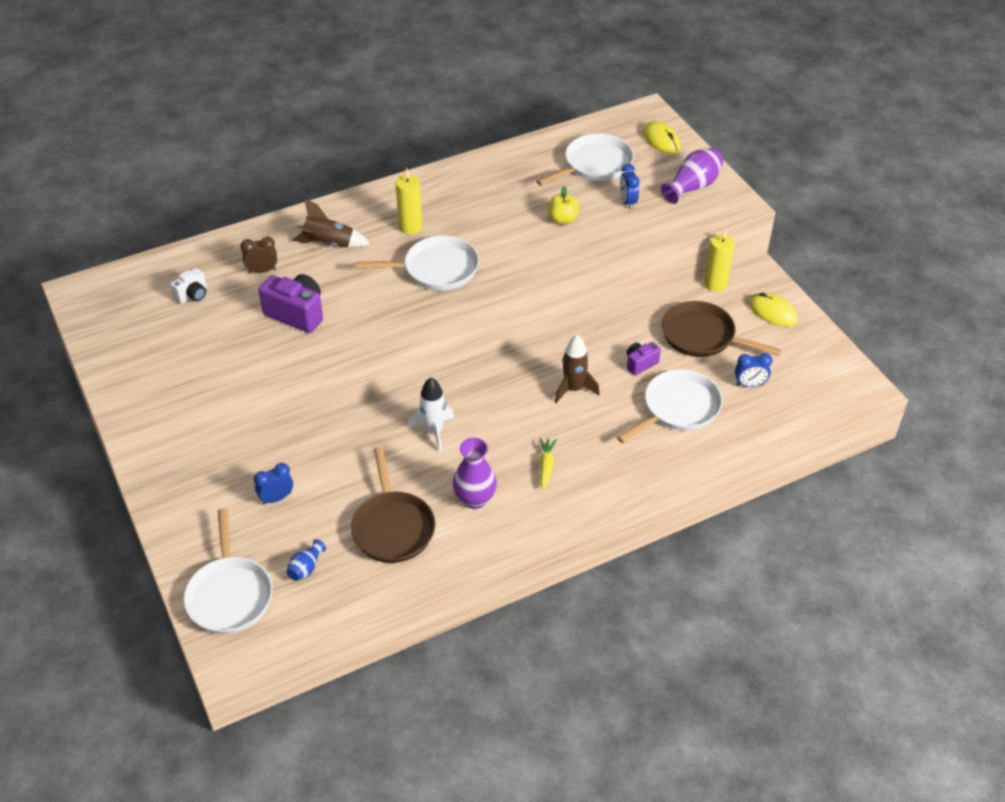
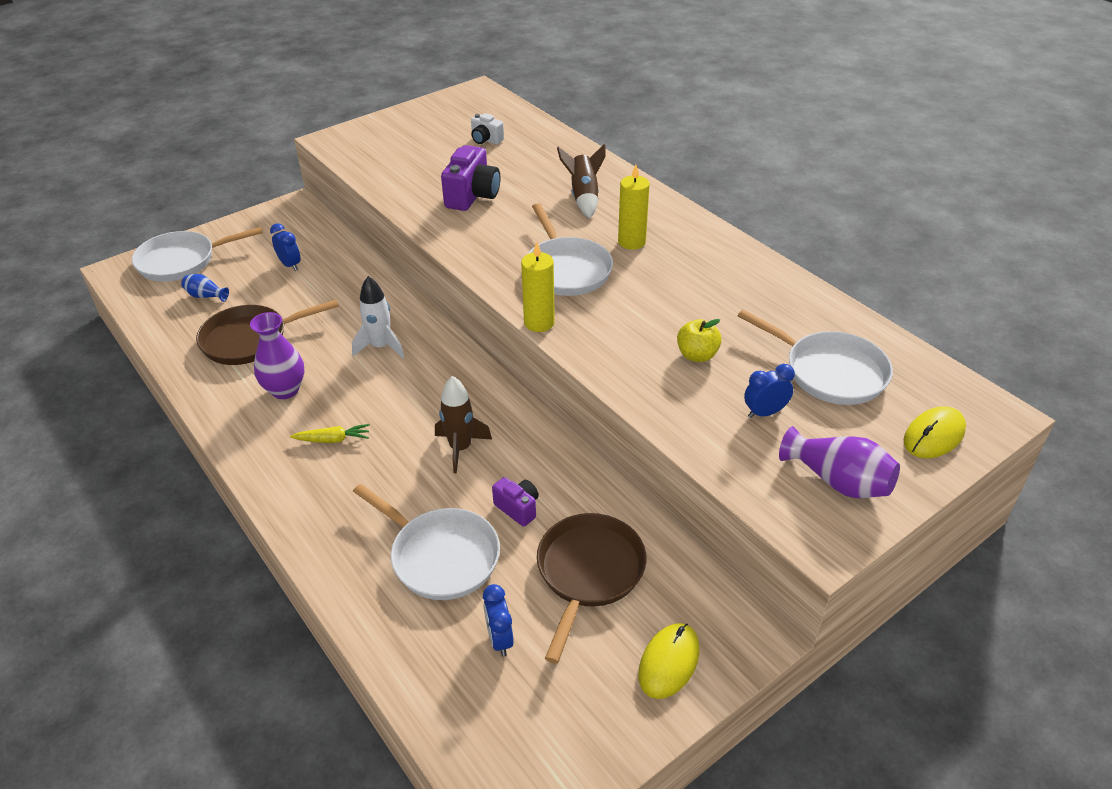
camera: 80 degrees right, 5 degrees down
brown clock [240,237,277,273] -> none
yellow candle [704,229,735,292] -> yellow candle moved to [521,242,555,332]

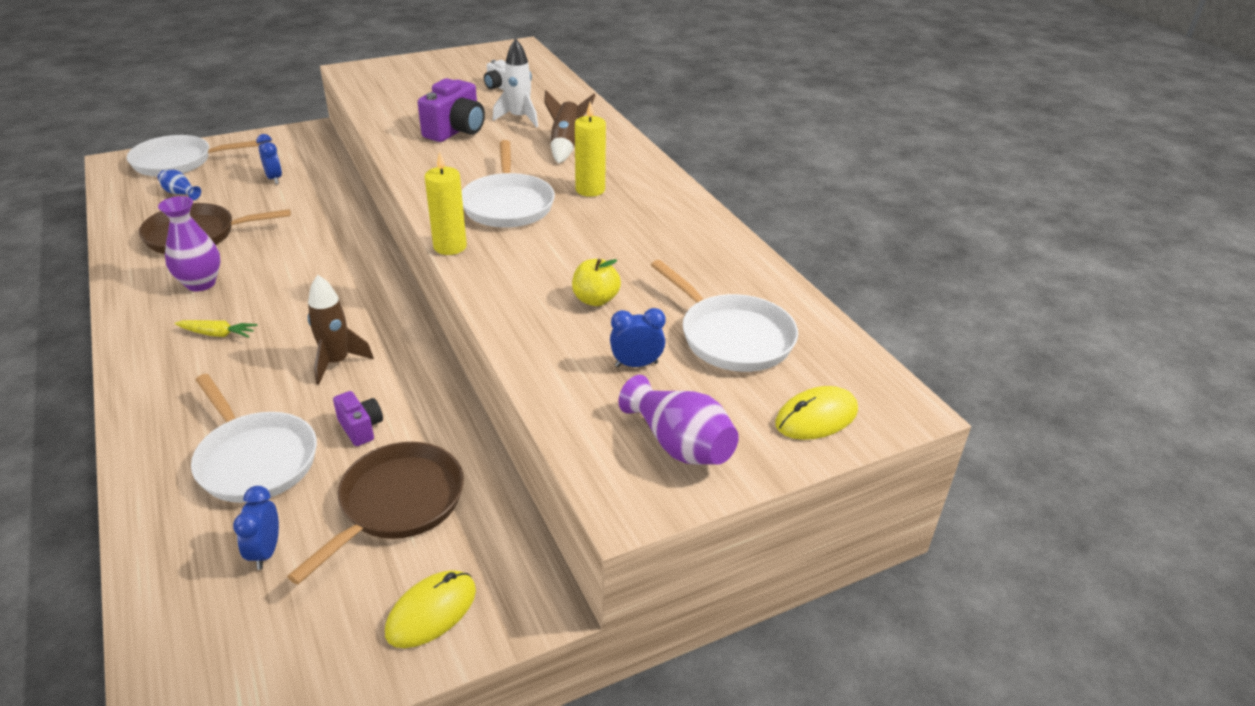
camera: 10 degrees right, 5 degrees down
white rocket [352,276,404,358] -> white rocket moved to [493,38,538,128]

